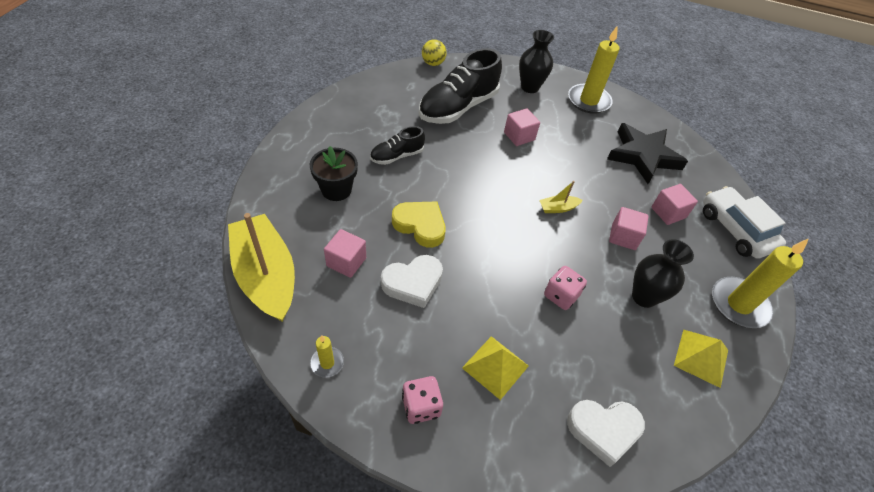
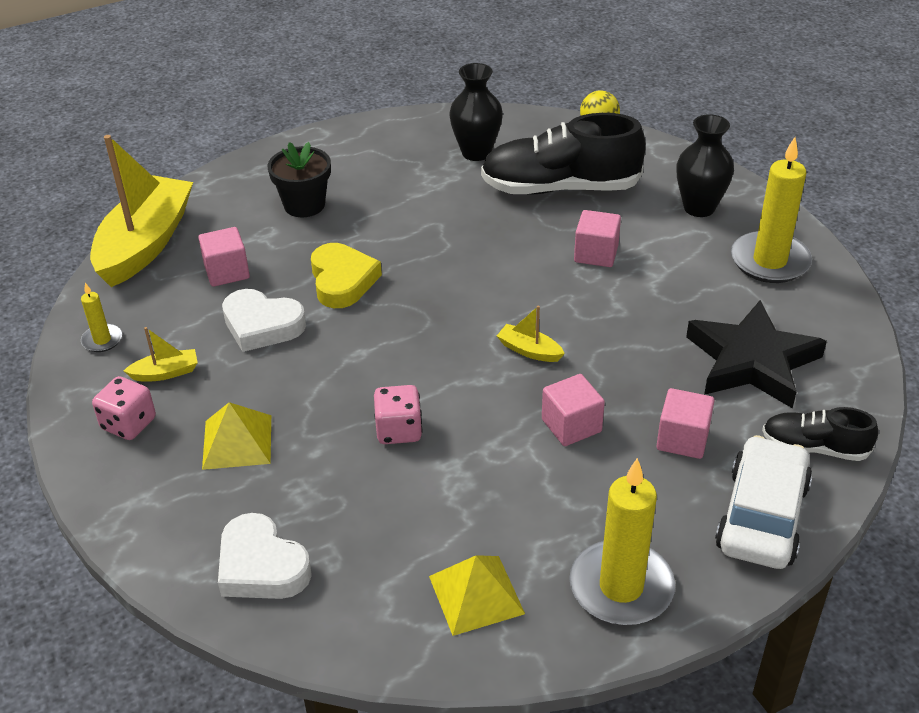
camera: 50 degrees right, 10 degrees down
black shoe [370,126,425,165] -> black shoe moved to [762,407,878,461]
black vase [632,239,694,308] -> black vase moved to [449,63,503,161]
none -> yellow boat [124,327,198,382]

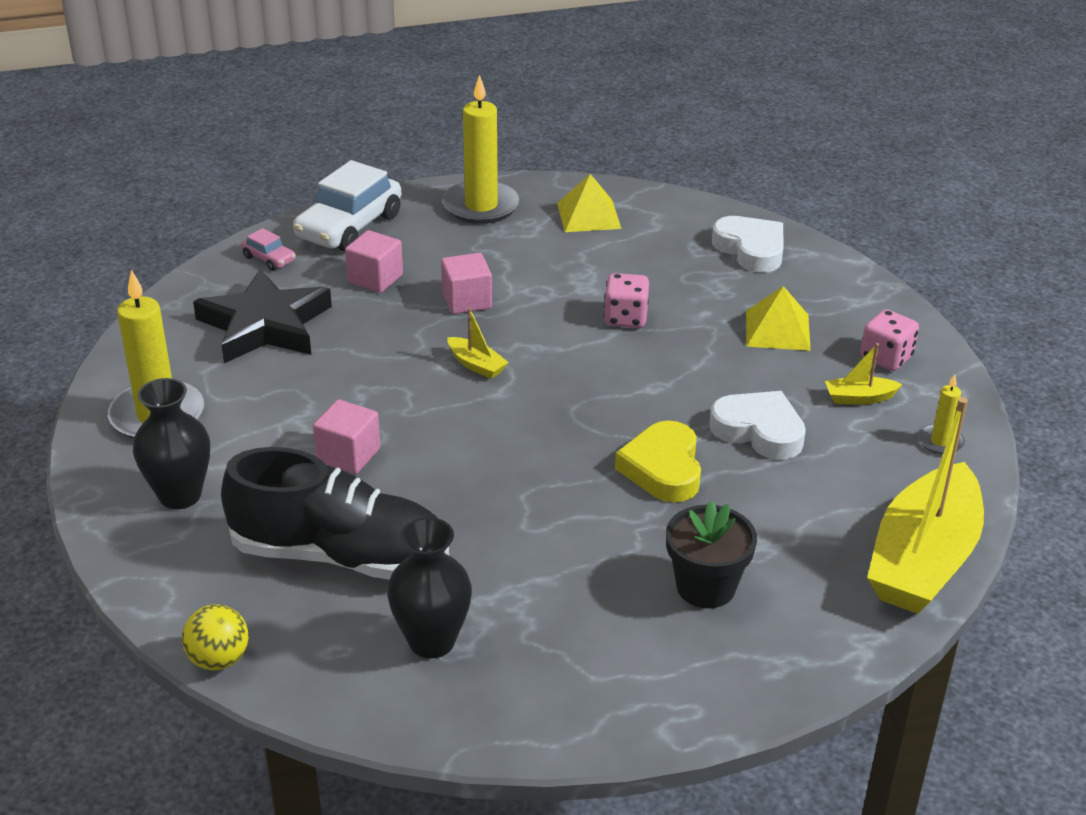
camera: 170 degrees left, 5 degrees down
pink cube [198,227,250,287] -> none
black shoe [762,407,878,461] -> pink car [241,228,296,271]

